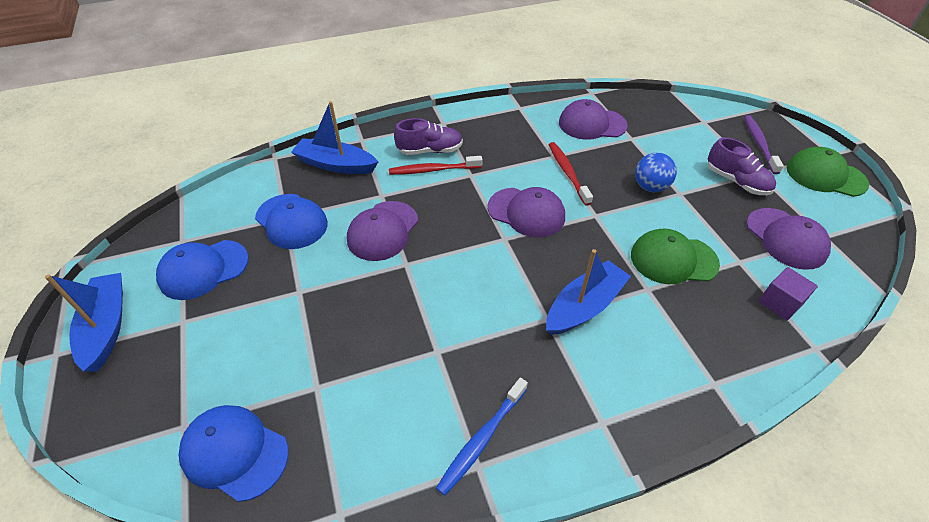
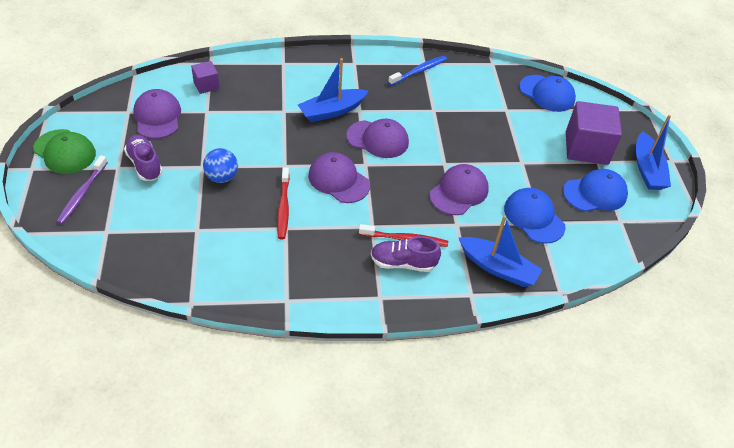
camera: 170 degrees left, 0 degrees up
purple cap [559,99,628,140] -> purple cap moved to [346,119,409,158]
green cap [631,229,720,284] -> none
none -> purple cube [566,101,622,165]

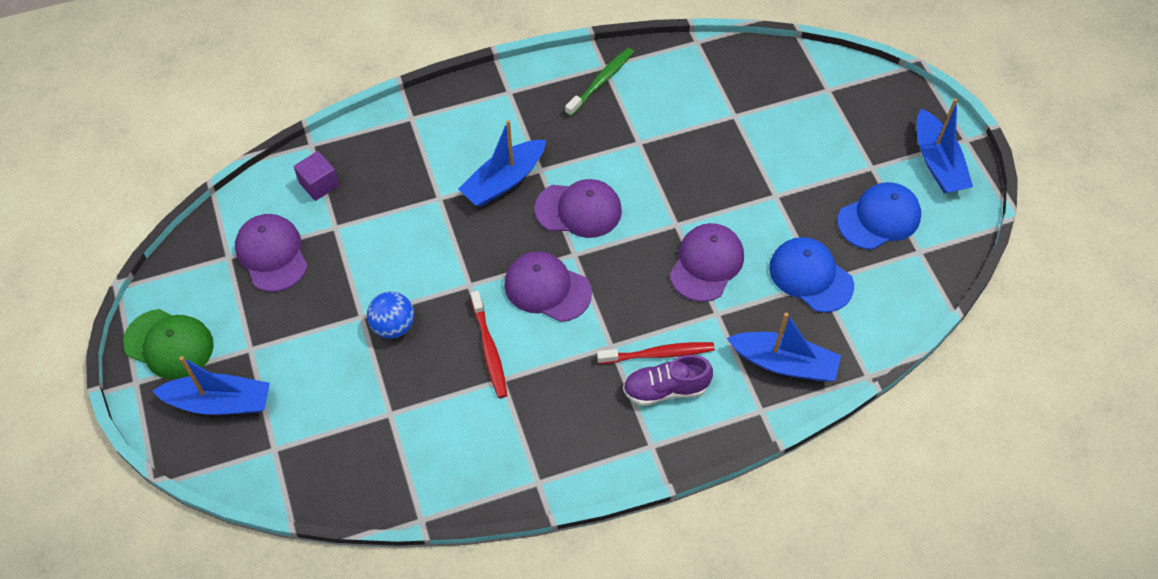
camera: 10 degrees left, 10 degrees up
purple toothbrush [56,155,108,224] -> blue boat [152,356,270,415]
purple shoe [124,135,163,181] -> none
blue toothbrush [388,56,447,85] -> green toothbrush [565,48,634,116]
blue cap [519,75,576,112] -> none
purple cube [566,101,622,165] -> none

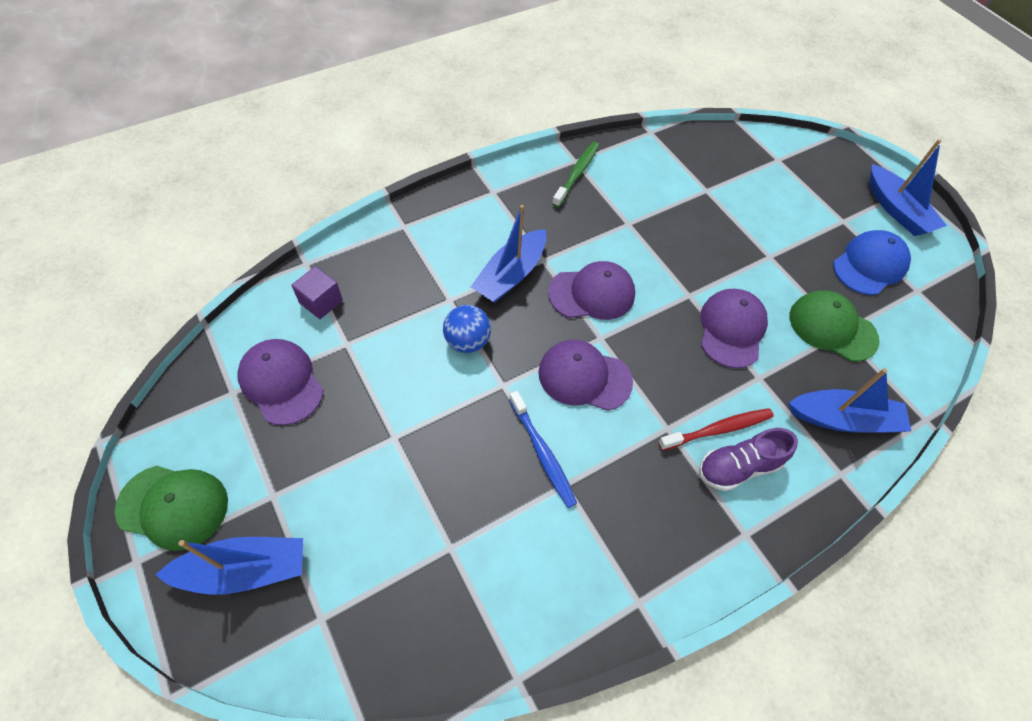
camera: 15 degrees left, 0 degrees up
blue ball [367,292,414,339] -> blue ball moved to [443,305,491,353]
red toothbrush [471,291,507,398] -> blue toothbrush [509,391,577,508]
blue cap [769,237,854,313] -> green cap [790,291,880,362]

